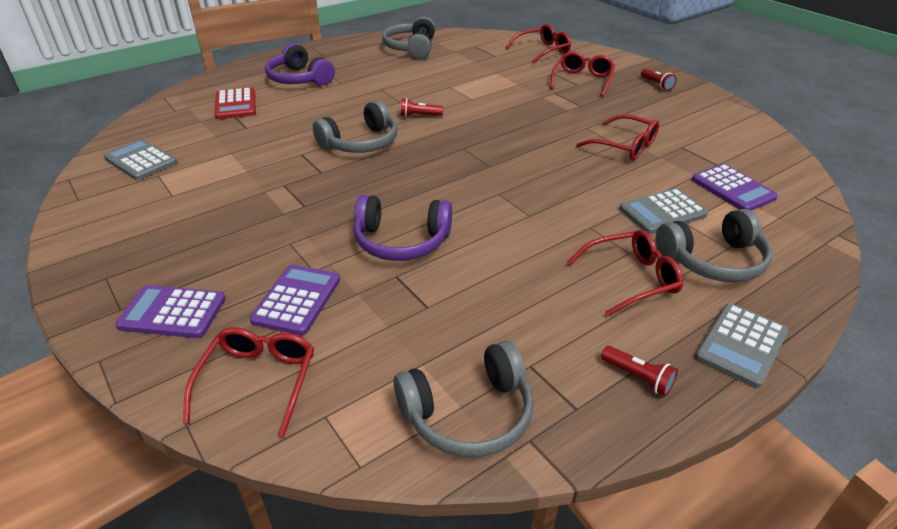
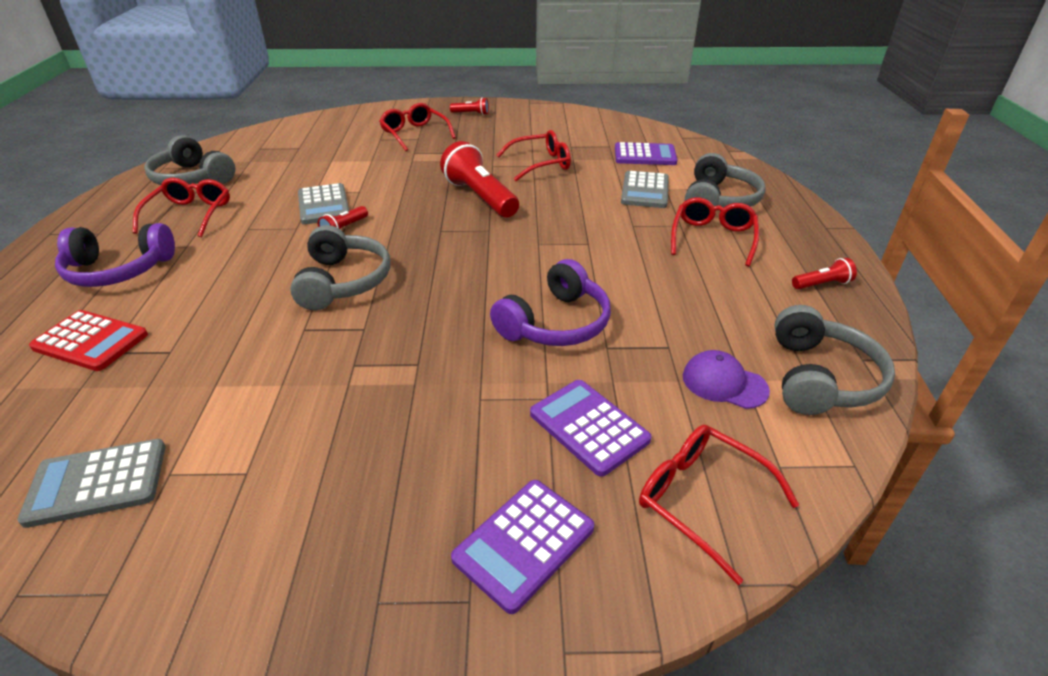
camera: 55 degrees left, 0 degrees up
red glasses [506,24,571,64] -> red glasses moved to [133,178,230,237]
grey calculator [695,303,788,388] -> grey calculator moved to [298,183,349,224]
none -> red flashlight [440,141,519,218]
none -> purple cap [683,350,770,409]

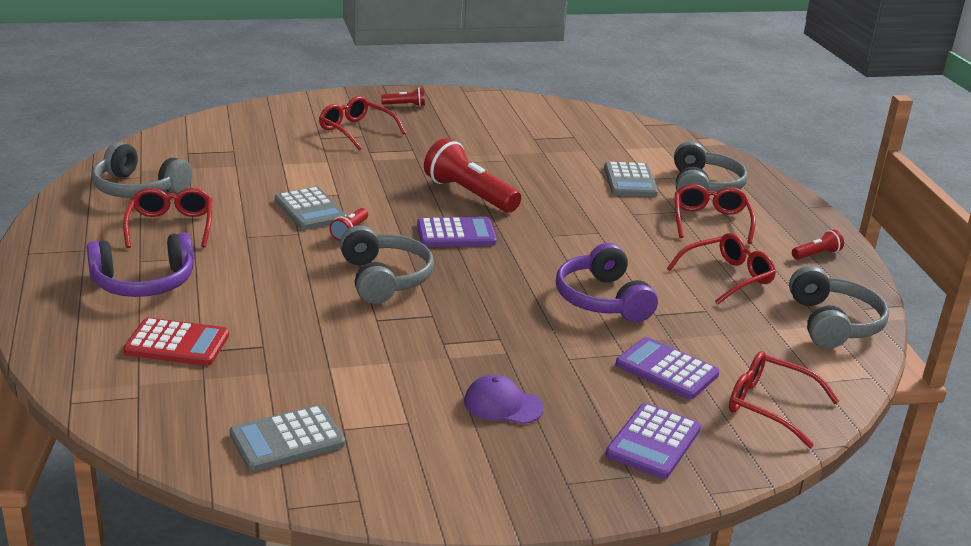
camera: 15 degrees left, 10 degrees down
purple headphones [490,259,611,346] -> purple headphones turned 135 degrees clockwise [556,243,658,322]
red glasses [497,130,571,181] -> red glasses moved to [667,233,776,304]
purple calculator [615,142,678,165] -> purple calculator moved to [417,217,497,247]
purple cap [683,350,770,409] -> purple cap moved to [464,375,544,424]

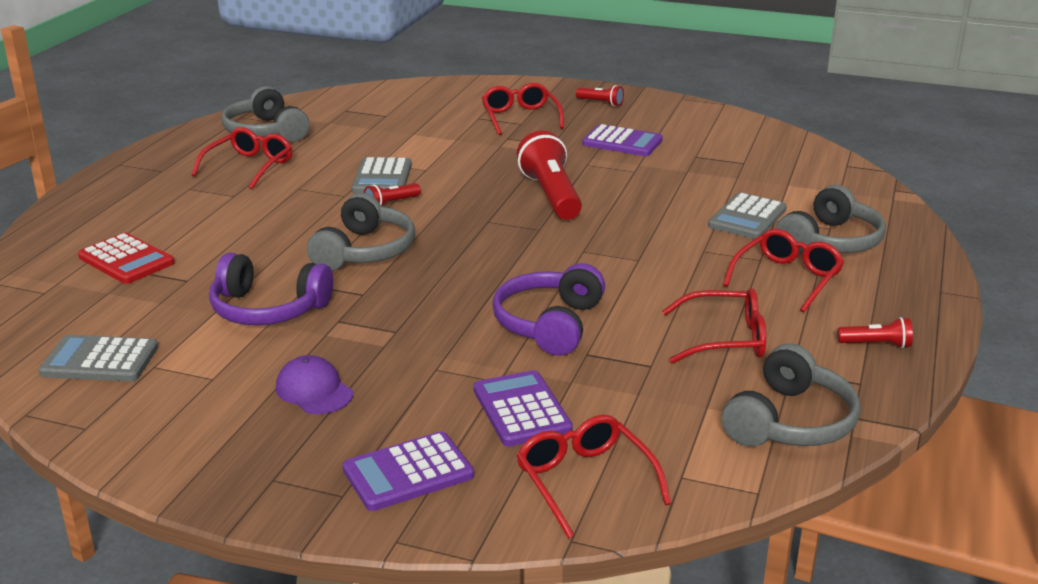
camera: 35 degrees right, 0 degrees up
purple headphones [87,232,194,297] -> purple headphones moved to [209,253,333,325]
purple calculator [417,217,497,247] -> purple calculator moved to [582,124,663,156]

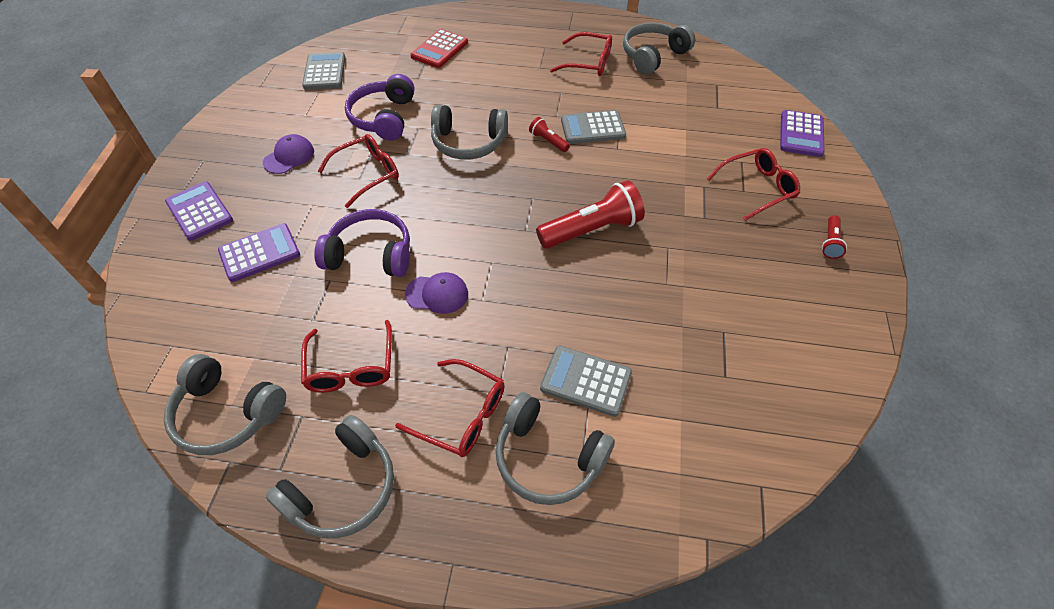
camera: 80 degrees right, 25 degrees up
red glasses [516,415,672,539] -> red glasses moved to [318,134,399,208]
purple calculator [582,124,663,156] -> purple calculator moved to [780,110,825,157]
red flashlight [837,317,913,348] -> grey headphones [265,415,394,539]
none -> purple cap [405,272,468,314]

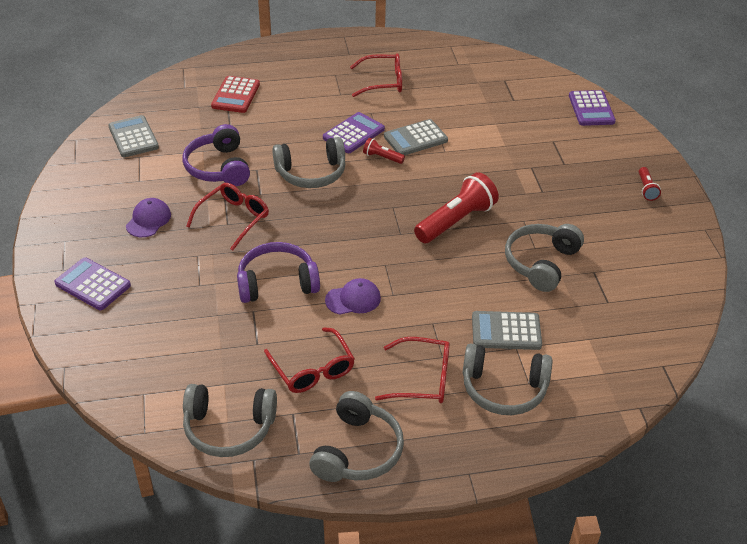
camera: 20 degrees left, 10 degrees down
purple calculator [218,223,300,282] -> purple calculator moved to [323,112,385,153]
grey headphones [623,23,695,74] -> grey headphones moved to [505,224,584,292]
red glasses [707,148,800,221] -> none

